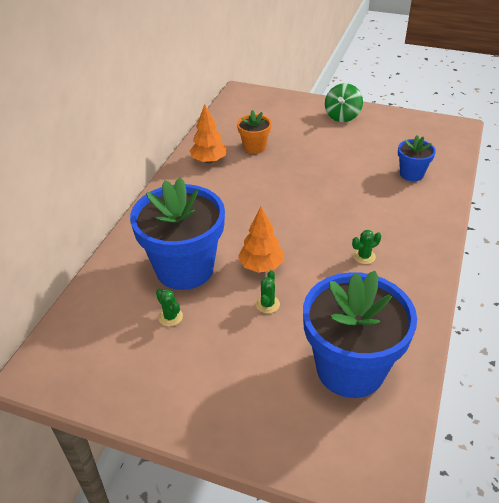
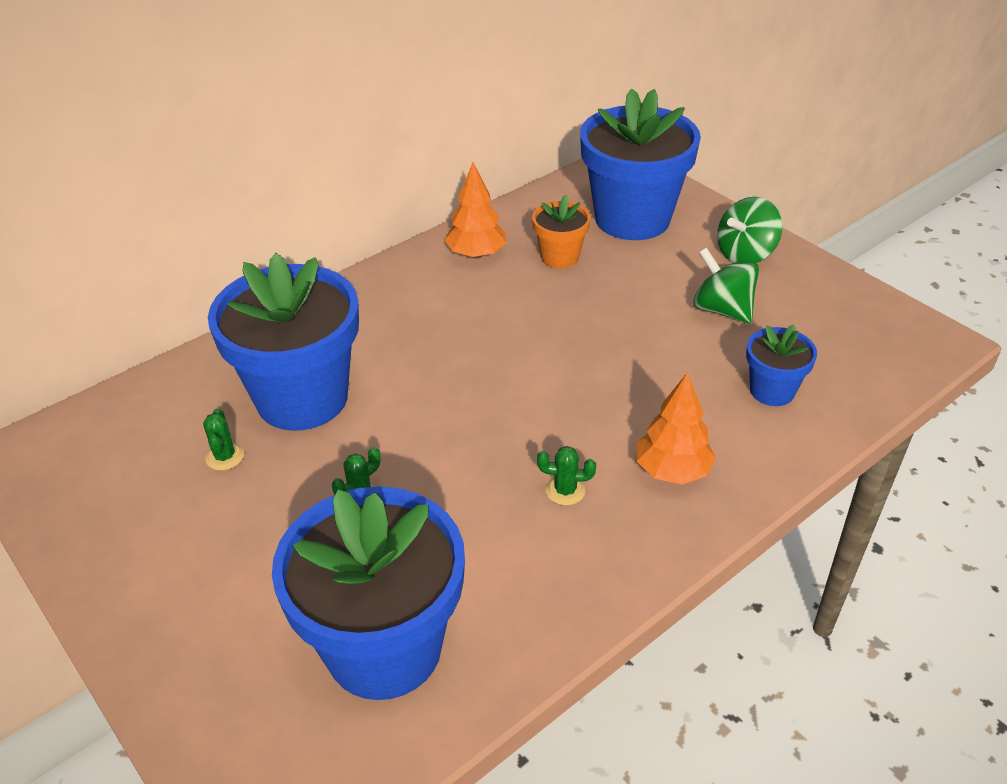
camera: 30 degrees right, 0 degrees up
orange tree [238,206,284,273] -> orange tree moved to [637,372,716,485]
none -> blue flower pot [580,88,701,240]
none -> green spinning top [693,248,759,324]

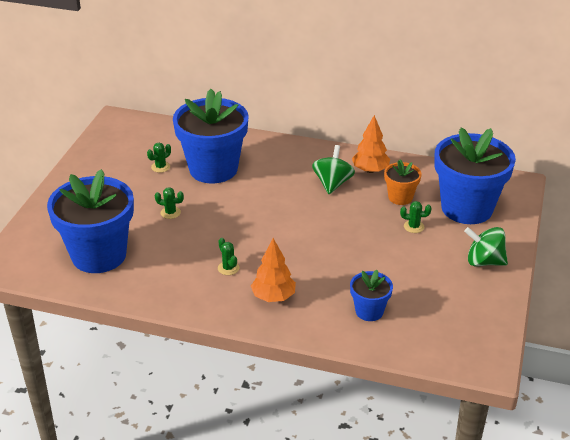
camera: 55 degrees right, 5 degrees down
green spinning top [693,248,759,324] -> green spinning top moved to [312,145,355,194]
none -> green cactus [400,201,431,233]

